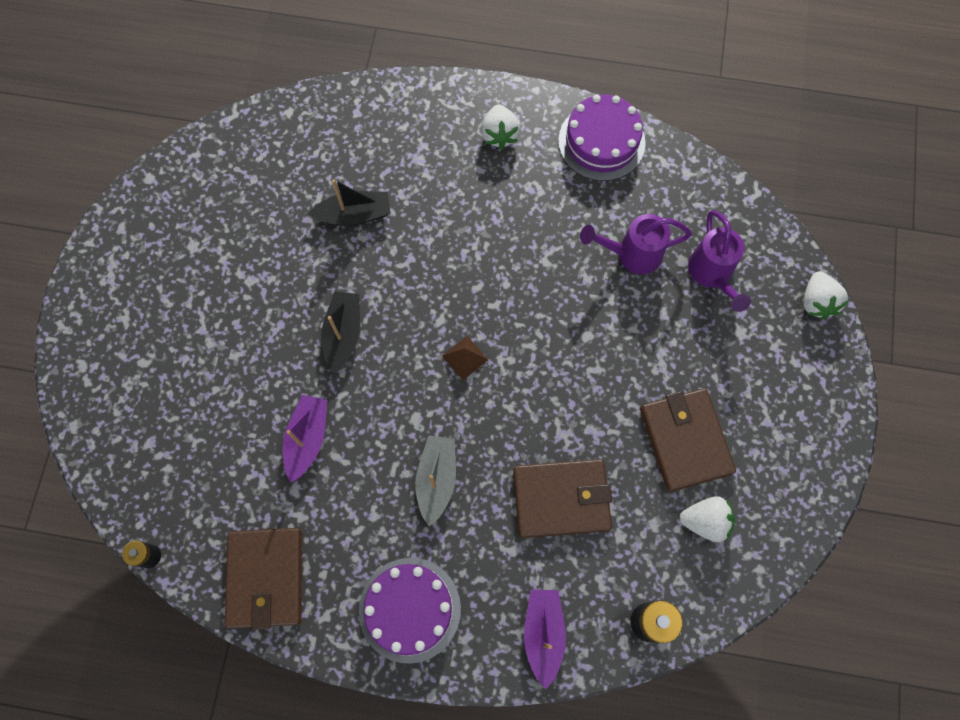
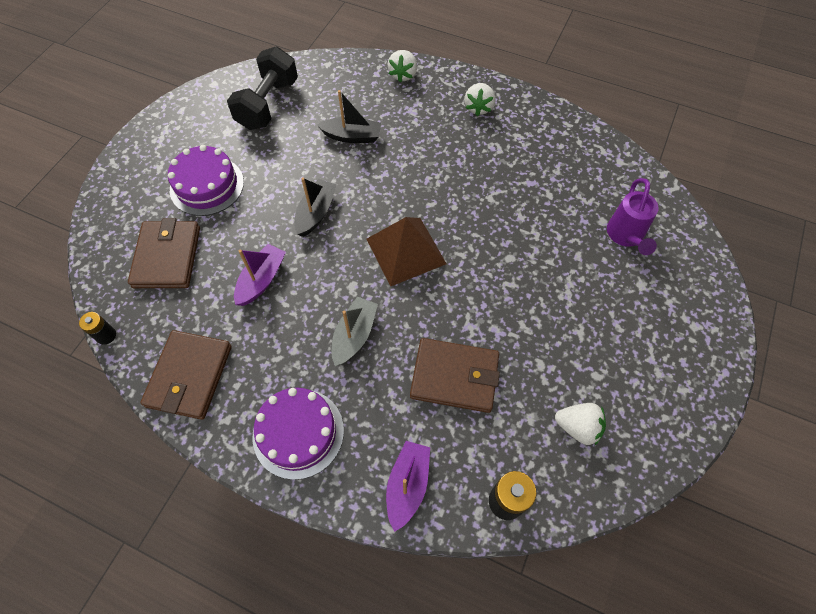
camera: 15 degrees right, 10 degrees down
brown pyramid [442,336,488,380] -> brown pyramid [366,217,447,286], size x2.20
purple cake [558,94,646,181] -> purple cake moved to [168,145,244,216]
purple watering can [580,214,692,274] -> none
brown wallet [640,388,736,492] -> brown wallet moved to [128,218,200,288]
white strawberry [803,271,848,319] -> white strawberry moved to [388,50,417,83]
none -> black dumbbell [227,47,298,130]

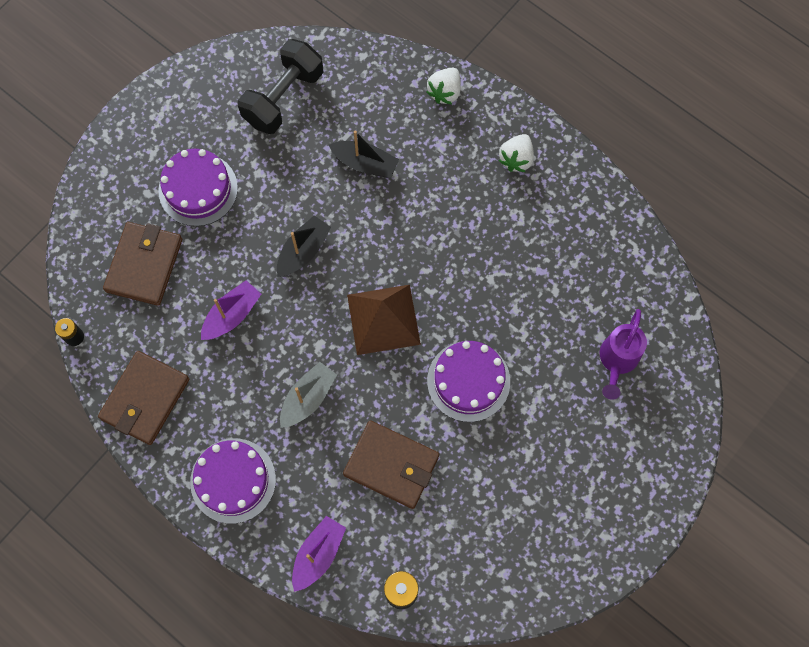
camera: 15 degrees right, 10 degrees up
white strawberry [555,403,606,445] -> none
none -> purple cake [427,341,510,422]

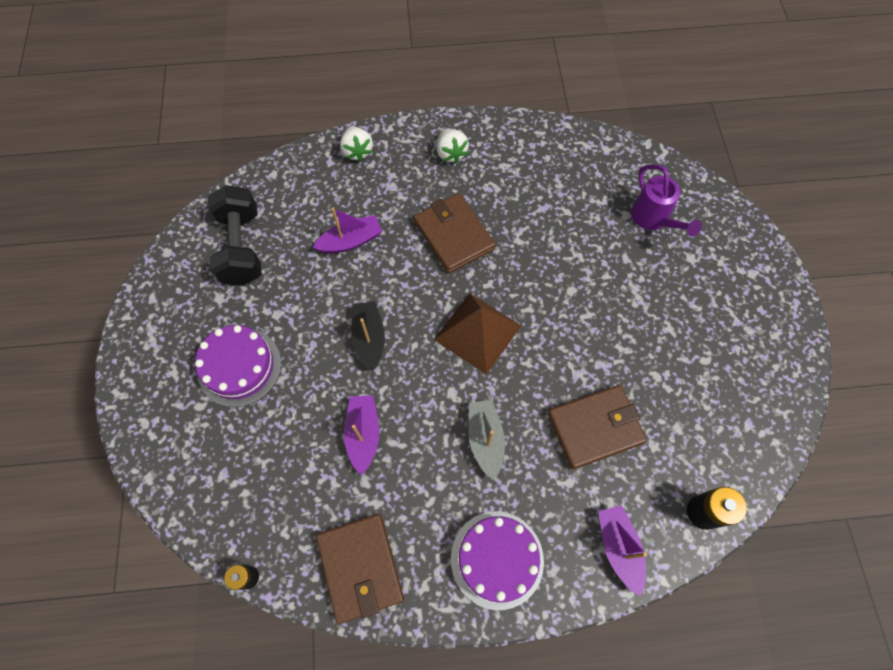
camera: 45 degrees left, 5 degrees down
brown wallet [103,222,182,306] -> brown wallet moved to [414,193,496,273]
black boat [329,131,399,178] -> purple boat [313,207,382,254]
purple cake [427,341,510,422] -> none

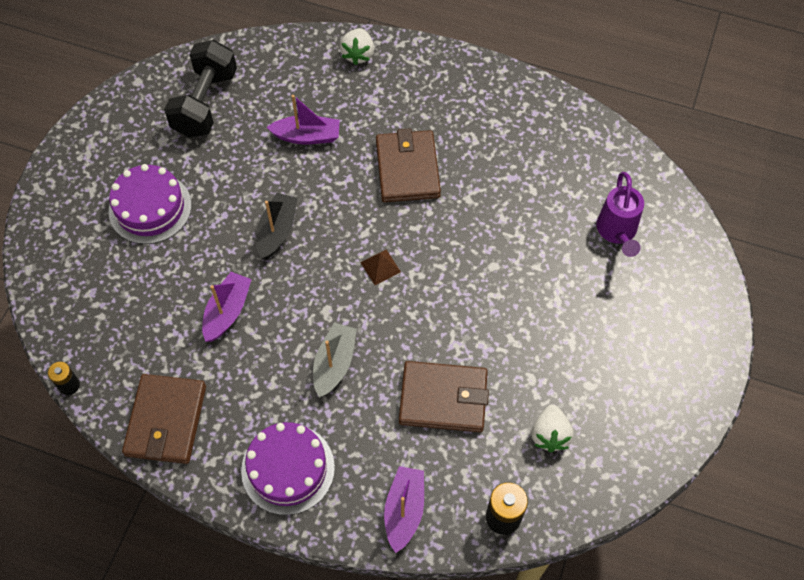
camera: 25 degrees right, 5 degrees down
brown pyramid [434,293,521,375] -> brown pyramid [360,249,401,285], size x0.45
white strawberry [437,129,469,163] -> white strawberry moved to [531,405,574,453]

